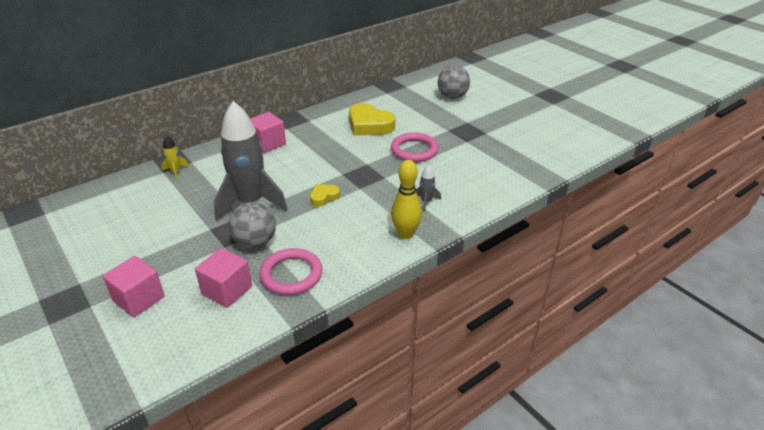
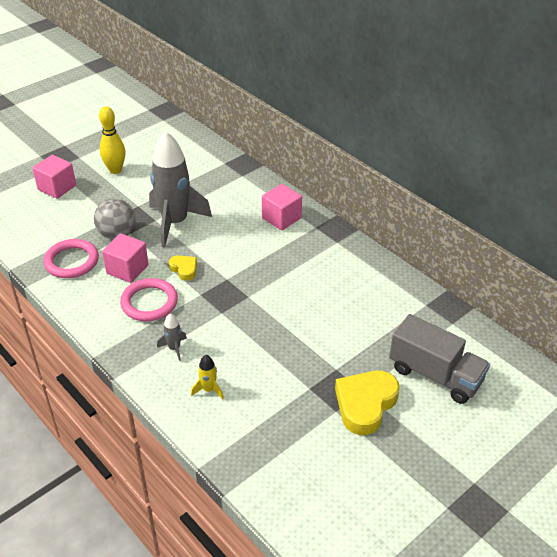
camera: 85 degrees right, 5 degrees up
yellow rocket [161,135,189,180] -> yellow rocket moved to [191,355,224,399]
pink cube [195,248,252,308] -> pink cube moved to [102,233,148,283]
yellow heart [349,103,395,135] -> yellow heart moved to [335,371,400,435]
pink ring [391,132,439,162] -> pink ring moved to [120,278,178,321]
yellow bowling pin [391,160,422,239] -> yellow bowling pin moved to [99,106,125,174]
grey ball [438,65,470,99] -> grey truck [389,314,490,404]

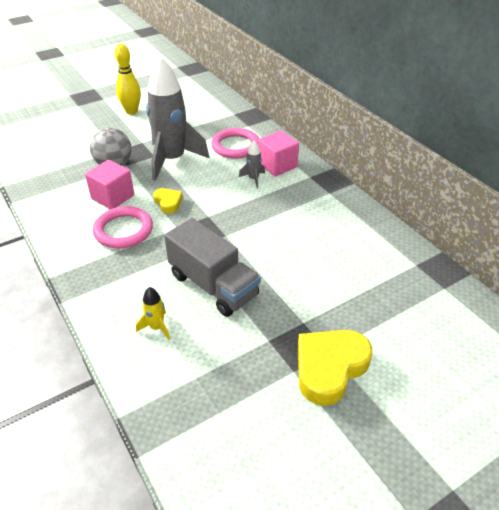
camera: 10 degrees right, 0 degrees up
pink cube [32,155,76,199] -> none
pink ring [43,239,99,278] -> pink ring moved to [211,128,259,159]
grey rocket [157,313,187,361] -> grey rocket moved to [239,141,265,188]
grey truck [389,314,490,404] -> grey truck moved to [164,218,261,317]

